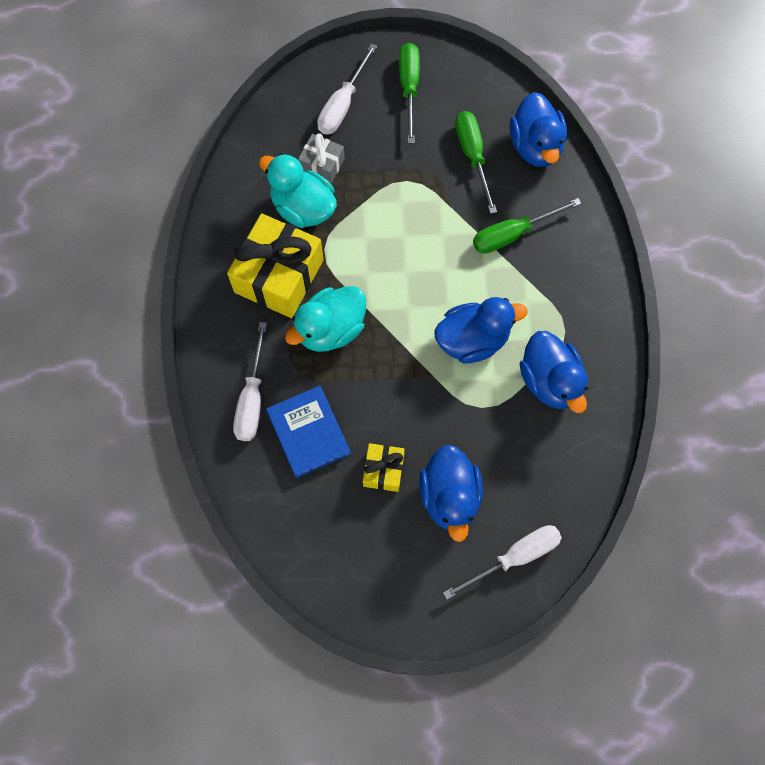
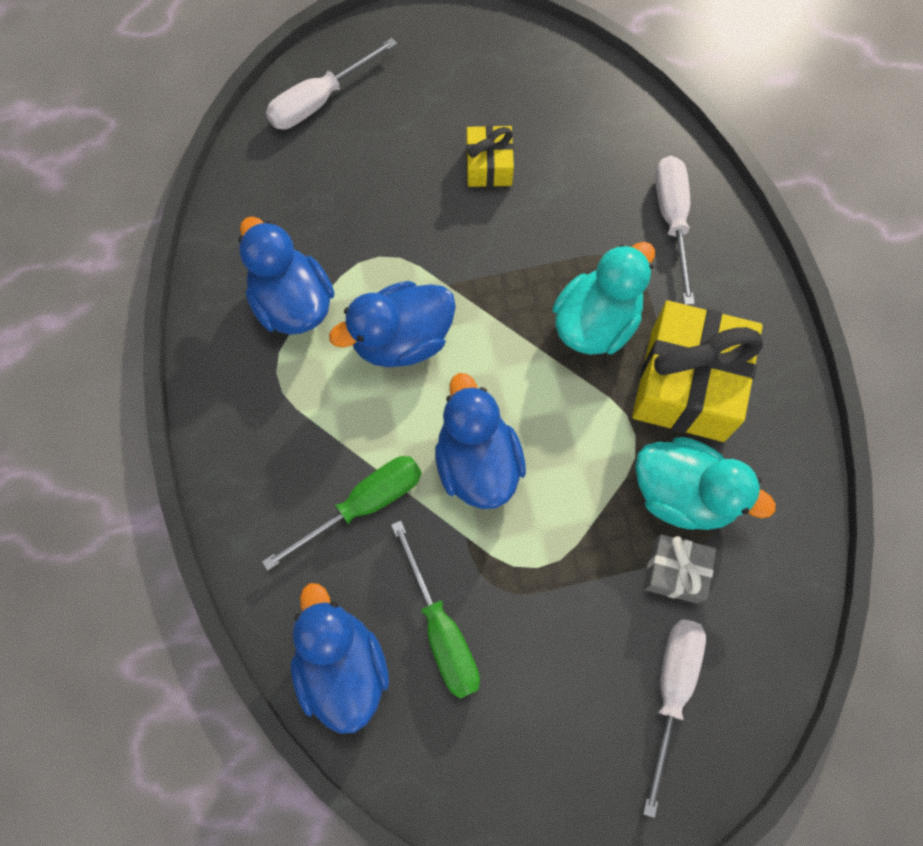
camera: 170 degrees right, 0 degrees up
blue book [266,386,351,478] -> none
green screwdriver [399,43,420,143] -> none
blue duck [419,445,483,542] -> blue duck moved to [435,373,526,509]

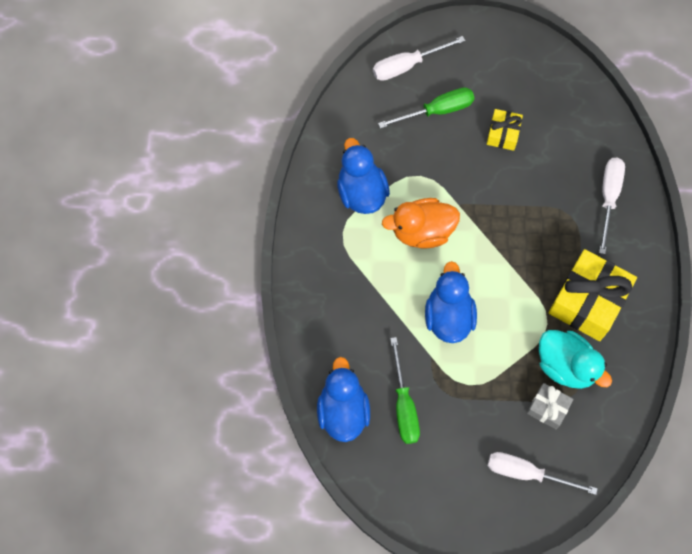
camera: 15 degrees right, 0 degrees up
green screwdriver [262,456,422,571] -> green screwdriver moved to [378,87,474,129]
blue duck [329,281,456,367] -> orange duck [382,198,460,249]
turquoise duck [552,242,655,355] -> none
white screwdriver [643,619,706,818] -> white screwdriver turned 105 degrees counterclockwise [488,452,598,495]

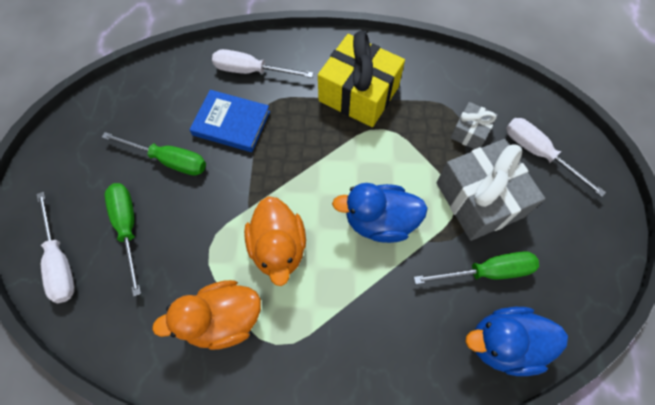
camera: 90 degrees left, 5 degrees down
blue duck [337,138,390,214] -> orange duck [152,280,261,350]
yellow gift [487,109,523,151] -> green screwdriver [102,132,206,176]
white screwdriver [488,452,598,495] -> white screwdriver turned 120 degrees clockwise [506,118,606,197]
turquoise duck [539,330,612,389] -> none
none -> blue book [189,90,270,152]
none -> grey gift [436,139,545,241]

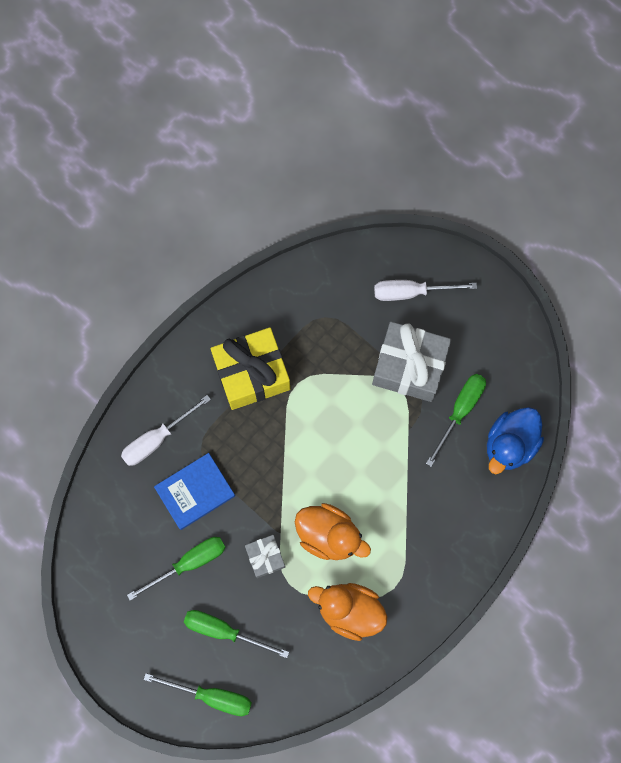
camera: 50 degrees left, 10 degrees up
white screwdriver [36,192,75,303] -> green screwdriver [143,673,252,716]
orange duck [152,280,261,350] -> orange duck turned 90 degrees clockwise [308,583,387,641]
blue duck [332,183,428,243] -> none
grey gift [450,102,498,149] -> grey gift moved to [245,535,285,578]

